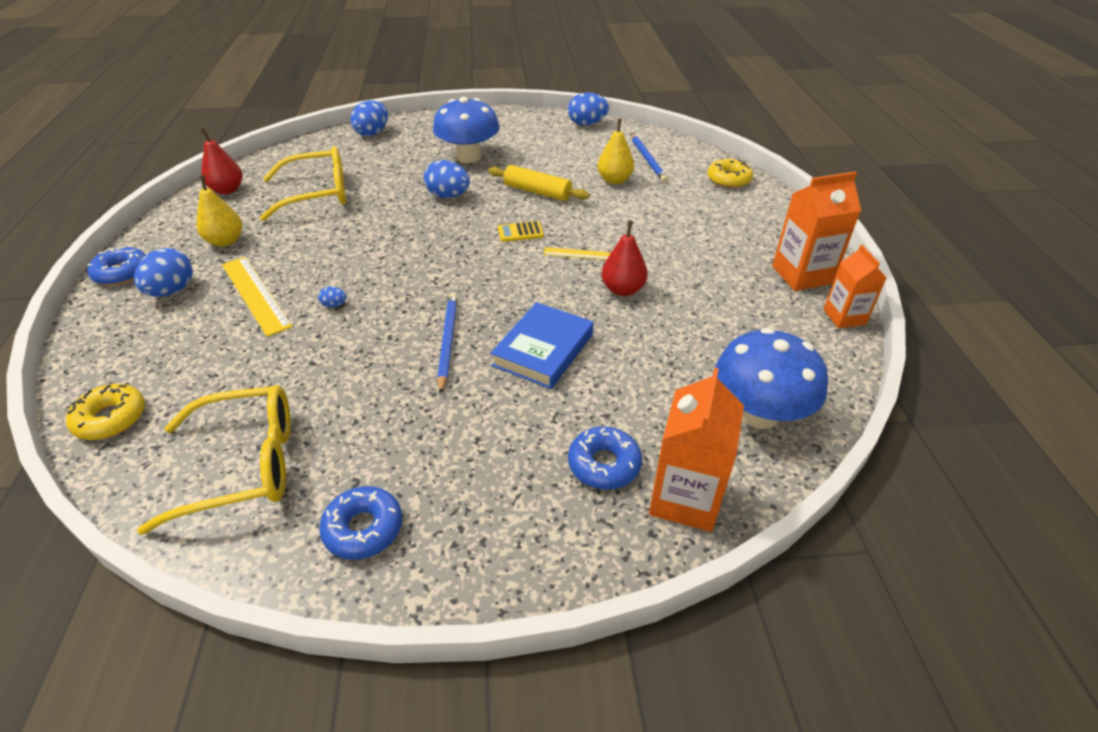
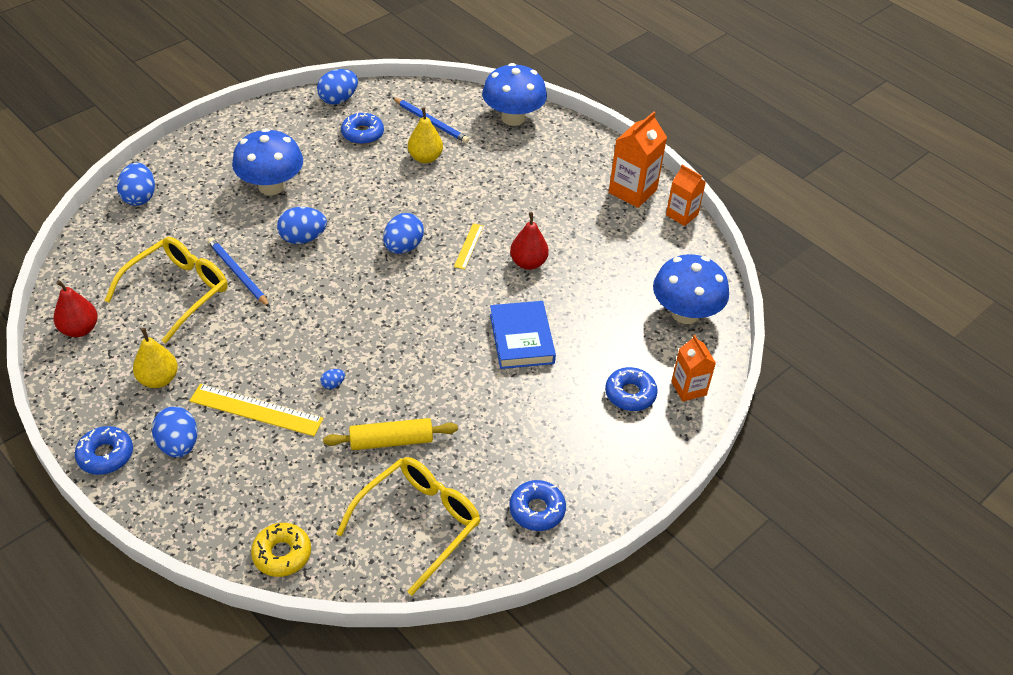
camera: 40 degrees left, 5 degrees up
blue pencil [437,292,457,394] -> blue pencil moved to [207,237,270,307]
yellow rolling pin [488,165,589,201] -> yellow rolling pin moved to [323,418,458,450]
yellow calculator [498,221,544,242] -> blue egg [383,213,424,254]
yellow ruler [543,247,611,260] -> yellow ruler turned 45 degrees counterclockwise [454,223,483,270]
orange carton [649,368,744,532] -> orange carton [671,335,716,402], size x0.65
yellow donut [707,158,753,188] -> blue mushroom [482,63,547,126]
none -> blue donut [341,112,384,145]

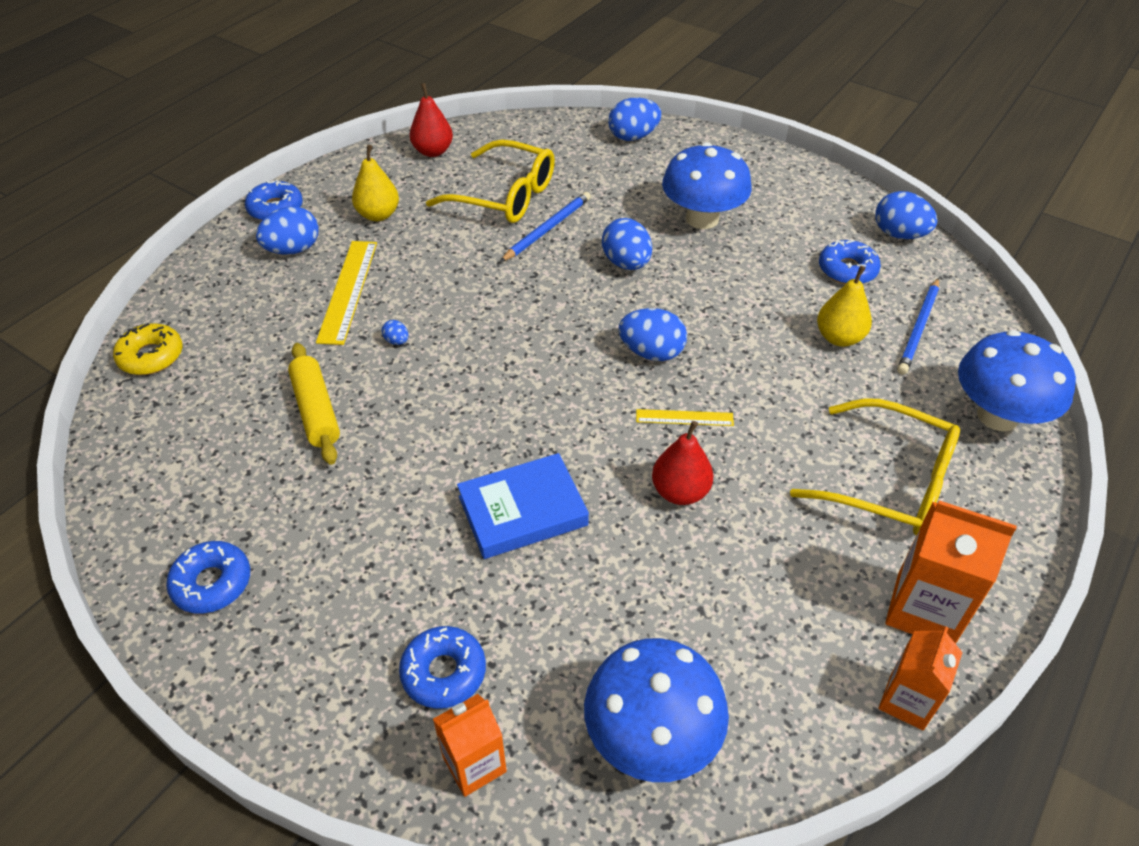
camera: 80 degrees right, 0 degrees up
yellow glasses [336,457,480,596] -> yellow glasses moved to [790,398,960,535]

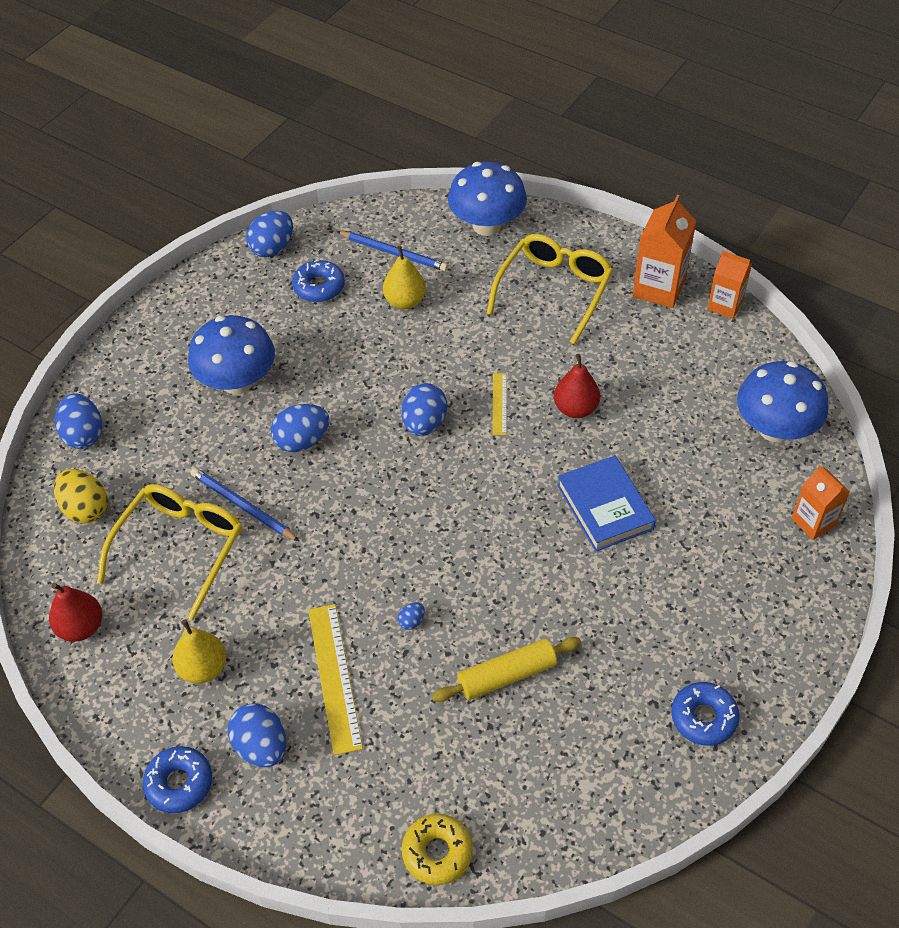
camera: 90 degrees left, 5 degrees up
yellow ruler [316,241,377,345] -> yellow ruler turned 75 degrees clockwise [308,604,363,755]
blue donut [399,626,486,709] -> none
none -> yellow egg [54,469,108,523]

